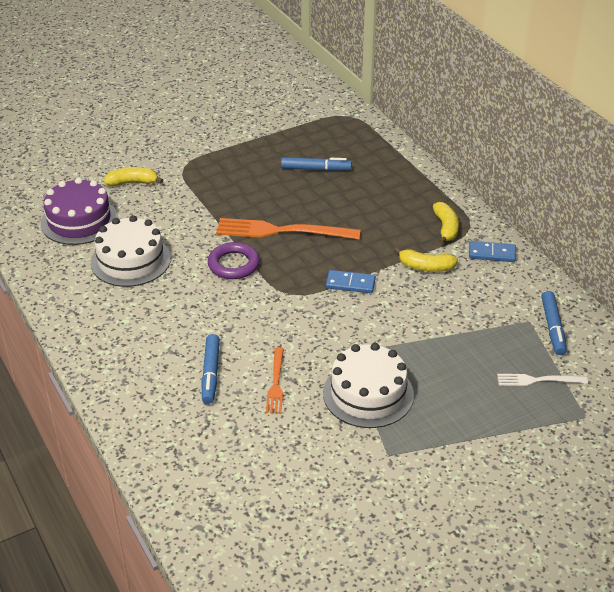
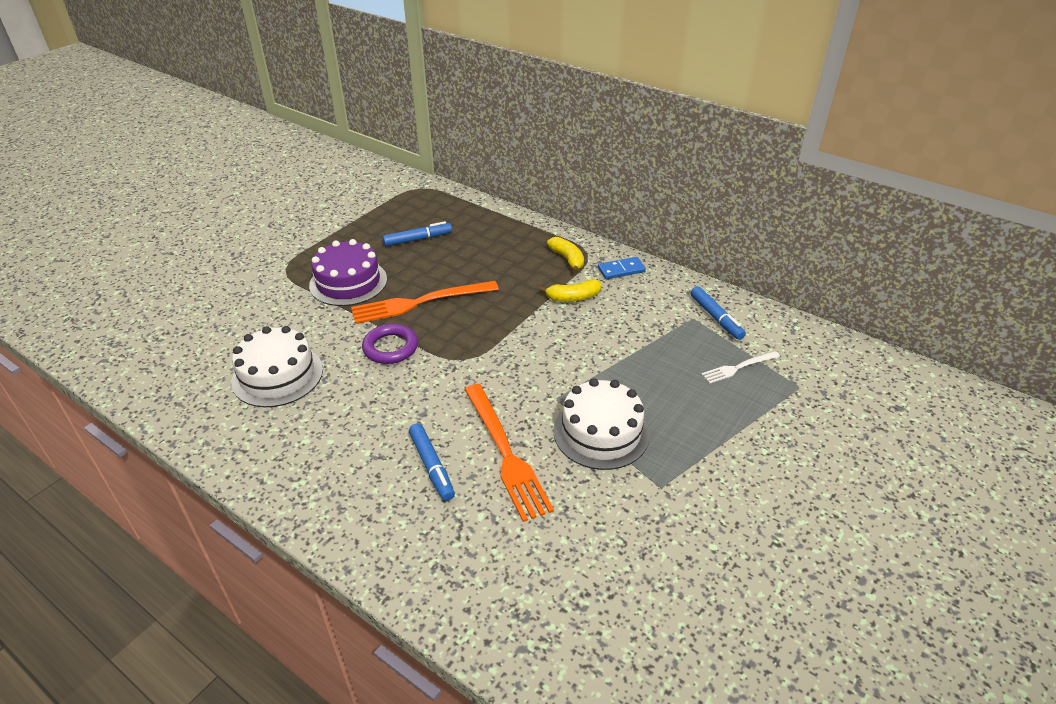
camera: 25 degrees left, 0 degrees up
purple cake [41,177,118,245] -> purple cake moved to [309,239,387,306]
yellow banana [104,167,163,186] -> none
orange fork [266,347,284,414] -> orange fork [464,384,554,522], size x1.87
blue domino [326,270,376,293] -> none

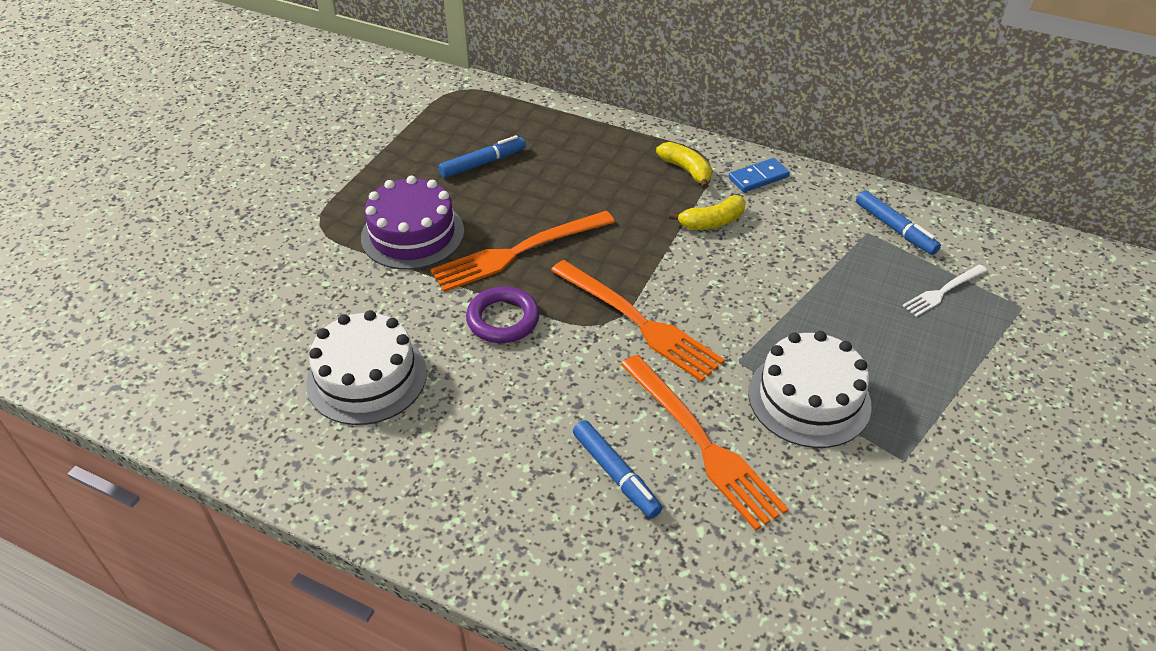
camera: 10 degrees left, 5 degrees up
none -> orange fork [551,260,725,382]

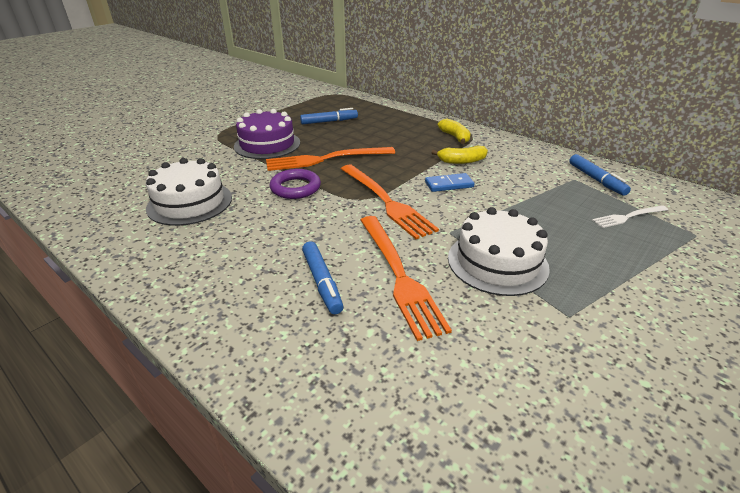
camera: 15 degrees right, 10 degrees down
blue domino [728,158,790,192] -> blue domino moved to [425,173,474,192]

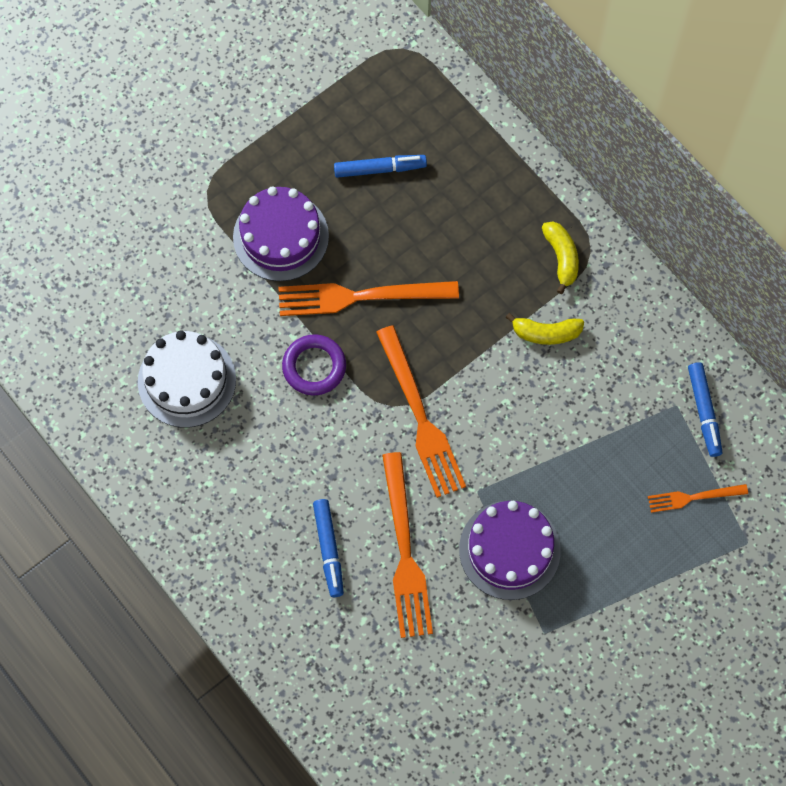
camera: 10 degrees right, 35 degrees up
blue domino [425,173,474,192] -> none
white cake [448,207,550,296] -> purple cake [459,501,561,600]
white fork [592,205,668,228] -> orange fork [648,484,748,513]

